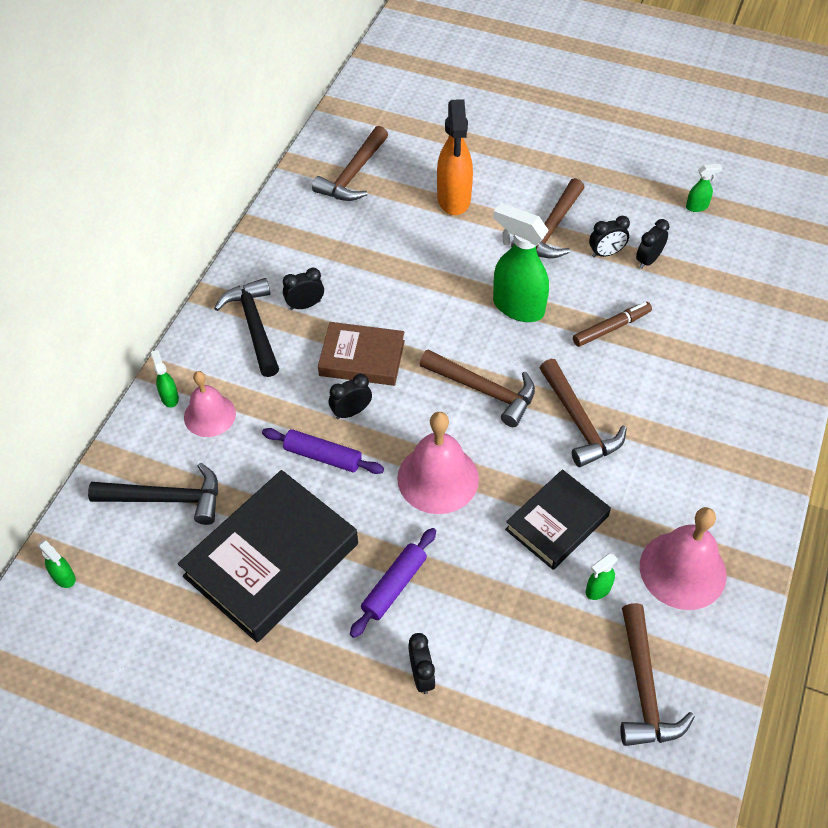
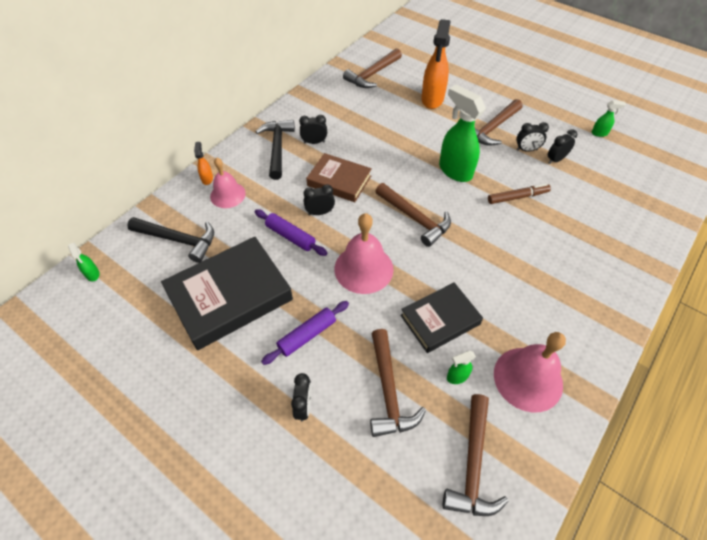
camera: 15 degrees right, 0 degrees up
green spray bottle [151,350,179,408] -> orange spray bottle [194,142,213,185]
brown hammer [540,359,627,467] -> brown hammer moved to [370,329,426,437]

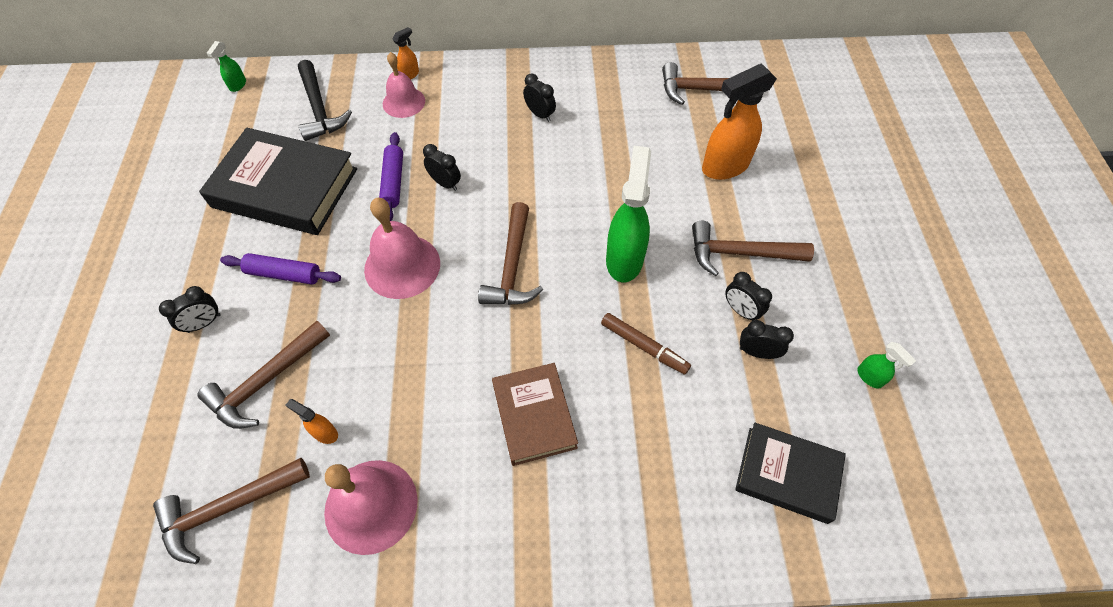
camera: 50 degrees right, 5 degrees up
black hammer [255,120,295,180] -> none
brown book [306,153,372,202] -> brown book moved to [492,363,578,466]
black book [400,282,483,353] -> black book moved to [735,423,846,524]
green spray bottle [447,351,476,384] -> orange spray bottle [285,399,338,444]

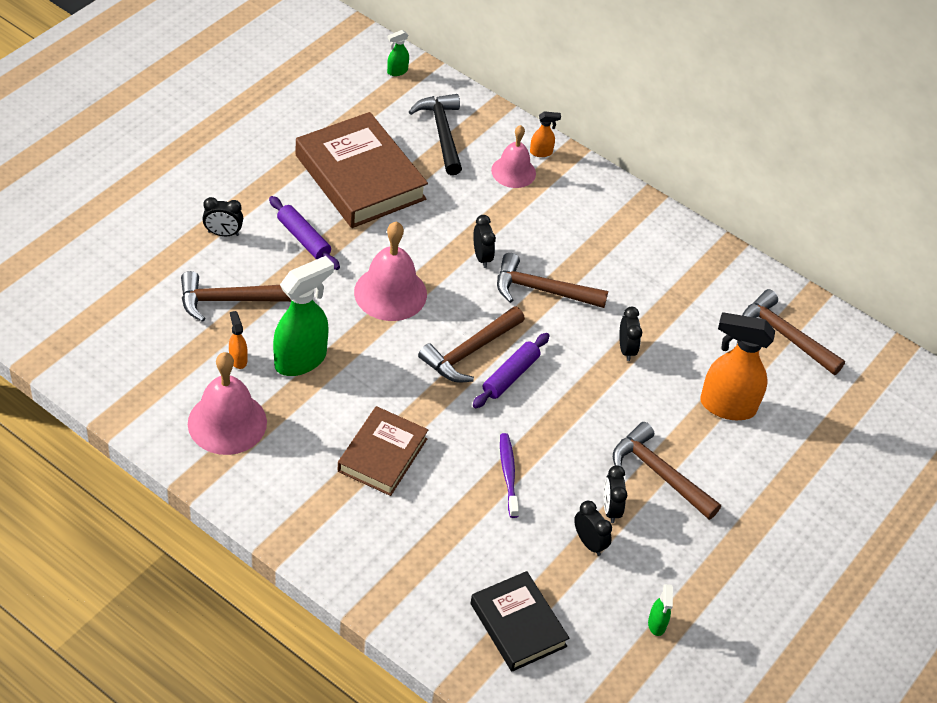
camera: 35 degrees right, 10 degrees down
brown hammer [153,458,310,564] -> brown hammer moved to [497,253,608,308]
black book [199,128,357,235] -> brown book [296,112,428,228]
black hammer [298,60,352,141] -> black hammer turned 150 degrees clockwise [409,94,462,175]
purple rolling pin [379,132,403,221] -> purple rolling pin moved to [473,333,550,408]
black clock [523,74,556,122] -> black clock moved to [619,307,642,361]
brown marker [601,313,691,374] -> purple toothbrush [500,433,519,518]
green spray bottle [606,146,651,282] -> green spray bottle moved to [273,256,334,376]

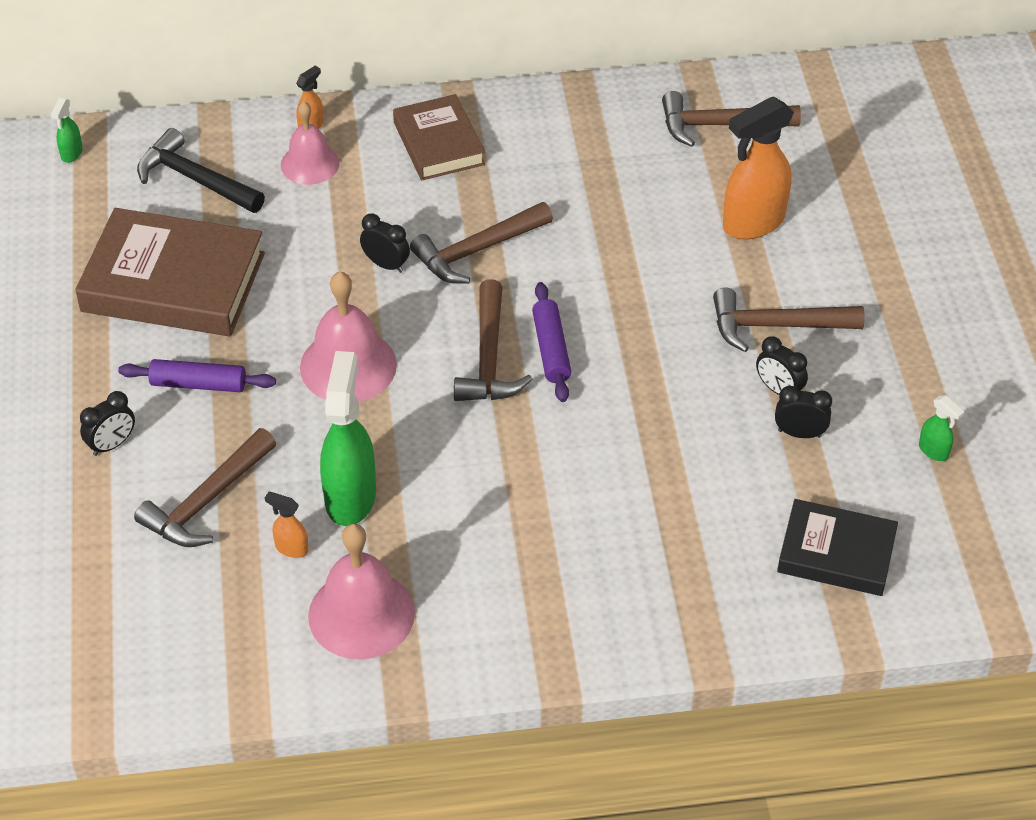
camera: 40 degrees left, 0 degrees up
brown book [338,406,428,496] -> brown book moved to [393,94,485,180]
purple toothbrush [500,433,519,518] -> none
black clock [619,307,642,361] -> none

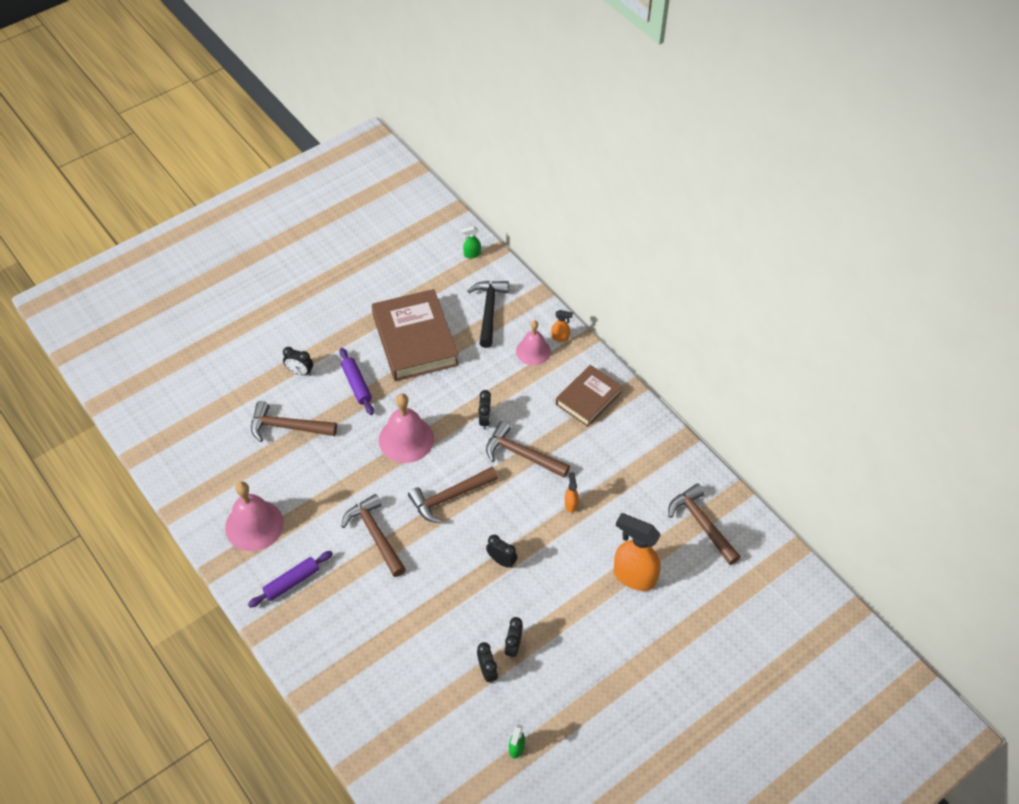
camera: 60 degrees right, 5 degrees up
orange spray bottle [265,492,309,558] -> orange spray bottle moved to [565,472,579,513]
green spray bottle [320,351,376,526] -> none
purple rolling pin [532,282,571,402] -> purple rolling pin moved to [248,551,333,608]
brown hammer [713,287,865,352] -> brown hammer moved to [341,494,406,577]
black book [777,499,898,596] -> none
none -> black clock [486,535,517,568]

